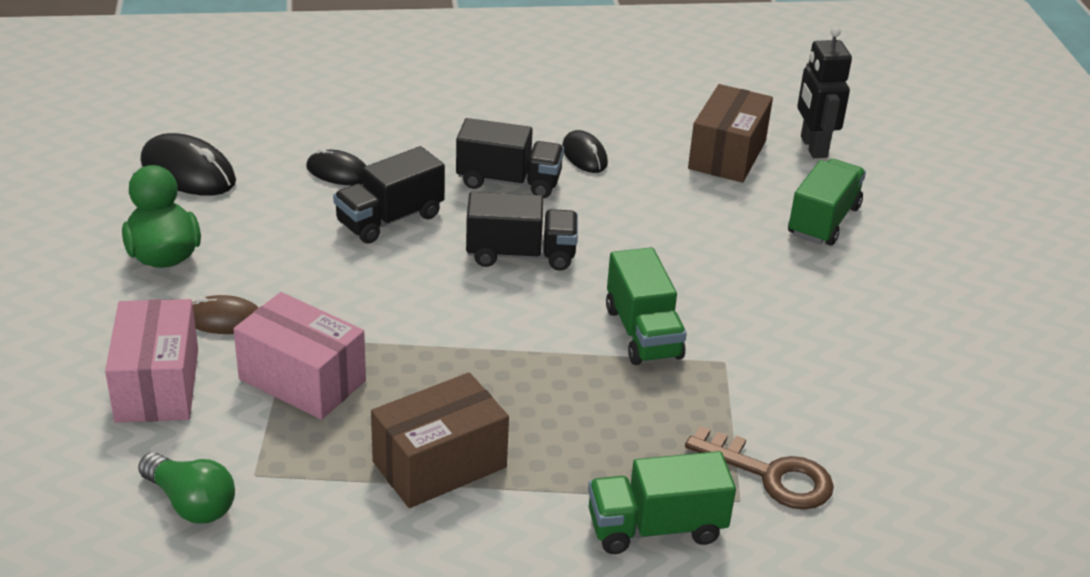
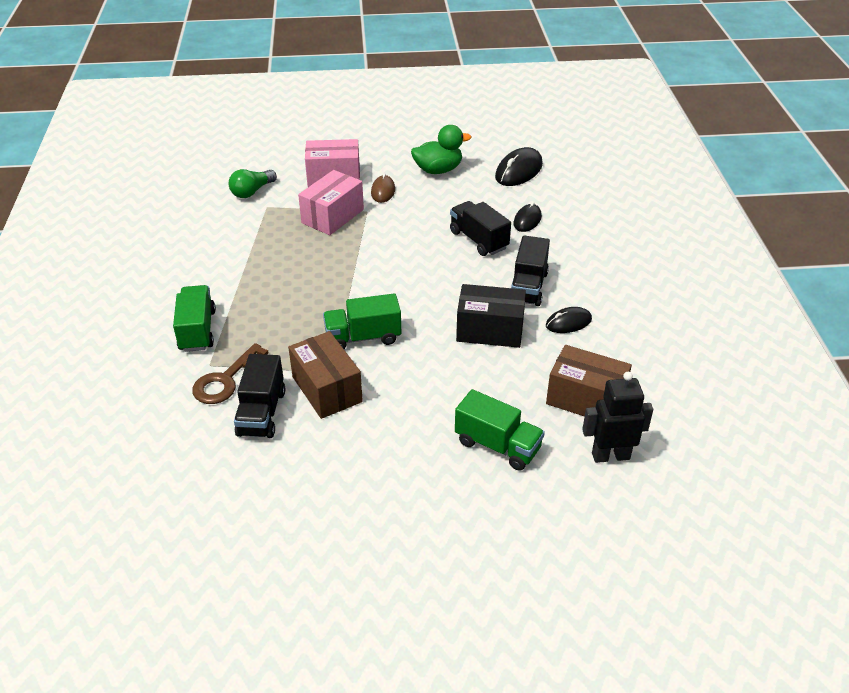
camera: 95 degrees right, 5 degrees up
brown box [371,372,509,508] -> brown box moved to [288,331,363,419]
black truck [466,192,578,271] -> black truck moved to [234,354,285,438]
none -> black box [456,284,526,348]

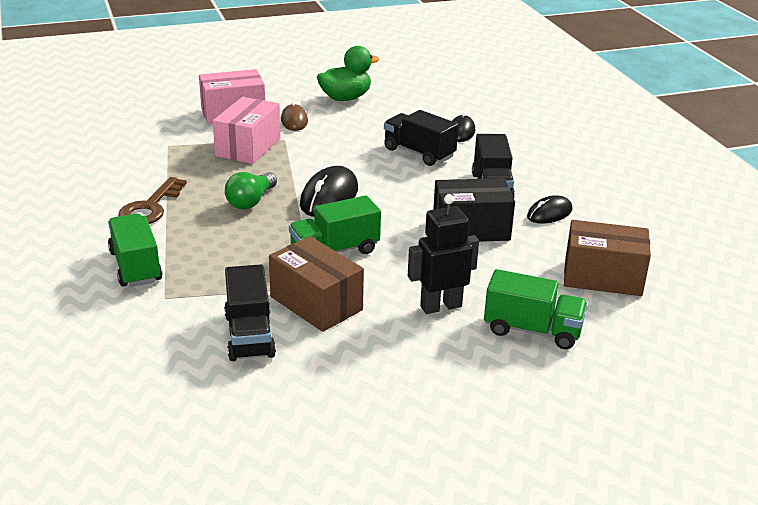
camera: 15 degrees left, 10 degrees down
brown key [192,343,269,404] -> brown key moved to [118,177,187,224]
green light bulb [229,169,277,198] -> green light bulb moved to [225,172,277,209]
black mouse [495,147,543,186] -> black mouse moved to [300,166,358,217]
black robot [582,372,653,463] -> black robot moved to [408,194,479,314]

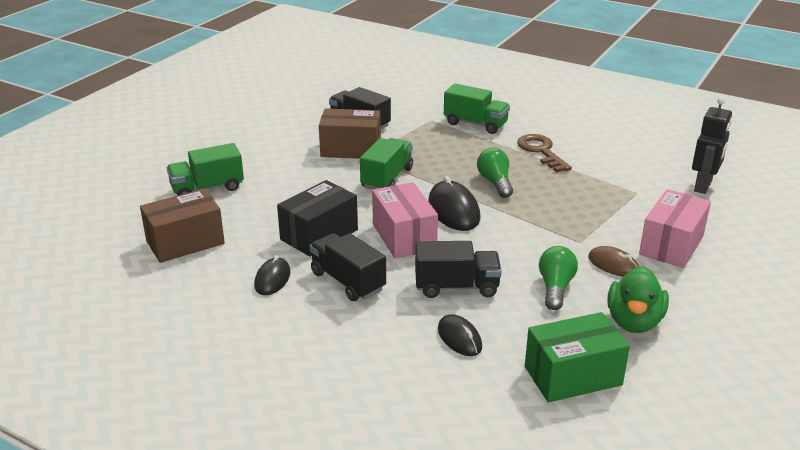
camera: 140 degrees right, 0 degrees up
pink box [213,97,281,164] -> pink box moved to [372,182,438,258]
black robot [408,194,479,314] -> black robot moved to [692,97,732,194]
none -> green box [525,312,630,403]
none -> green light bulb [539,246,578,310]

